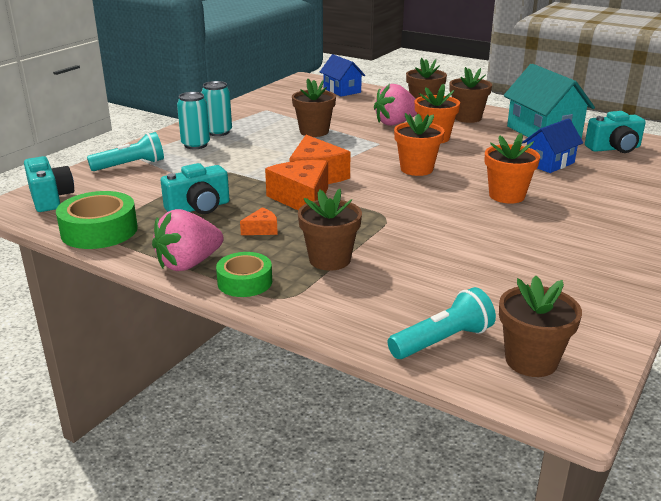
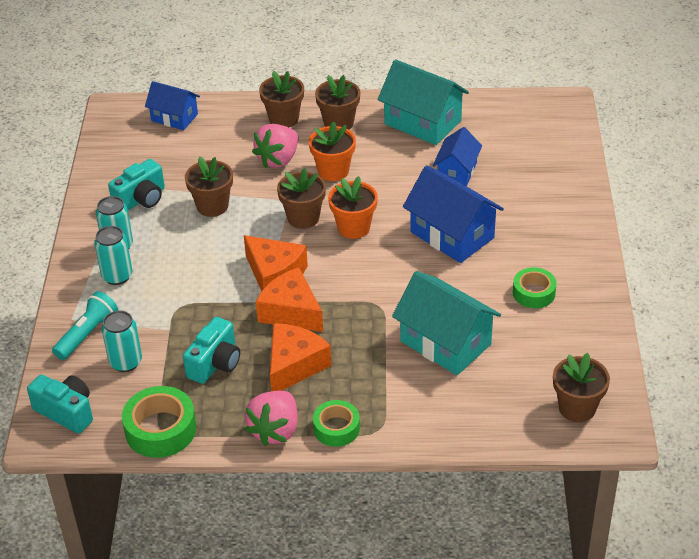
camera: 30 degrees left, 15 degrees up
orange cheese [240,207,278,235] -> orange cheese [270,323,332,391], size x2.09
brown flower pot [298,189,362,271] -> brown flower pot moved to [277,168,326,229]
turquoise flashlight [388,287,496,359] -> none
orange flower pot [485,133,540,204] -> blue house [403,165,504,263]
turquoise camera [585,111,646,153] -> turquoise camera moved to [108,159,165,210]
none -> turquoise can [102,310,142,372]
none -> turquoise house [392,271,501,375]
none -> green tape [513,267,557,308]

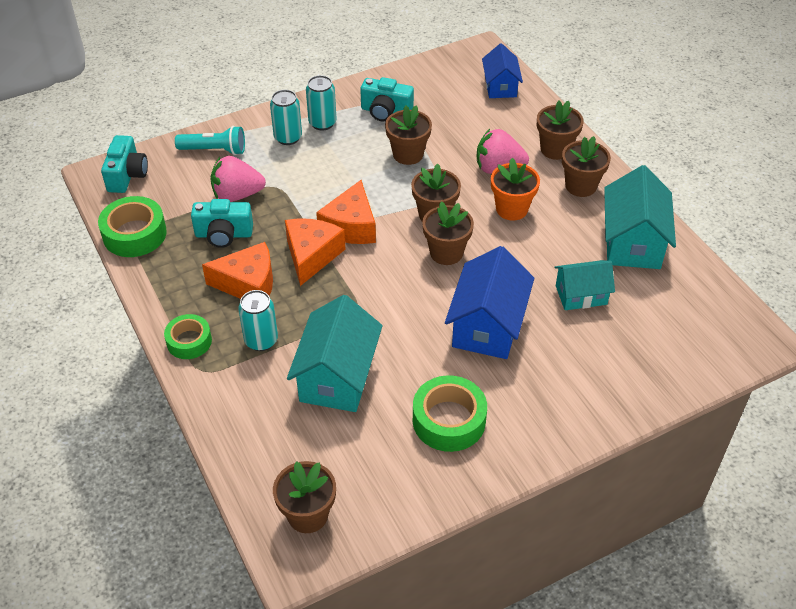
camera: 60 degrees right, 5 degrees up
turquoise can [102,310,142,372] -> turquoise can moved to [238,290,278,351]
pink strawberry [245,391,298,446] -> pink strawberry moved to [210,156,266,202]
orange flower pot [328,176,378,239] -> brown flower pot [422,201,474,265]
blue house [433,127,482,186] -> turquoise house [554,260,615,310]
green tape [513,267,557,308] -> green tape [413,375,487,452], size x1.54

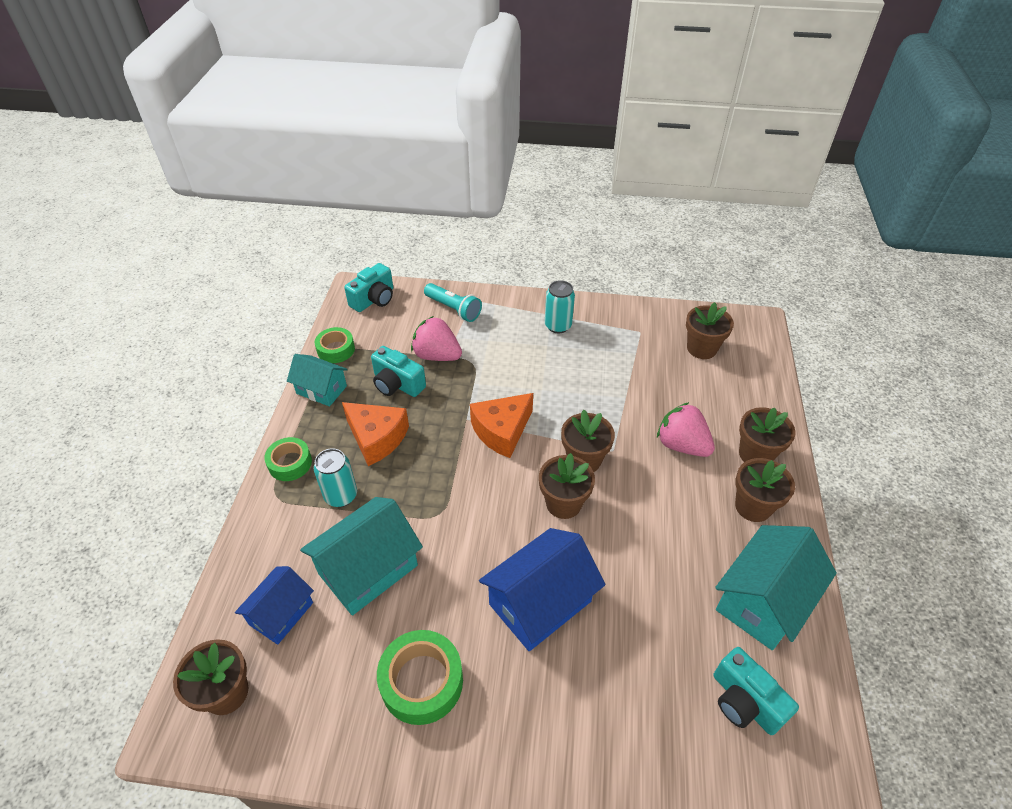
camera: 35 degrees right, 0 degrees up
green tape [98,196,167,257] -> green tape [315,327,355,363], size x0.65
turquoise can [270,90,302,145] -> none
orange cheese [285,218,345,286] -> none
turquoise camera [360,77,414,121] -> turquoise camera moved to [713,647,799,735]
brown flower pot [385,105,432,165] -> brown flower pot moved to [686,302,734,359]
blue house [482,43,523,98] -> blue house moved to [235,566,314,645]
orange flower pot [491,158,540,221] -> none
turquoise house [554,260,615,310] -> turquoise house moved to [287,354,348,407]

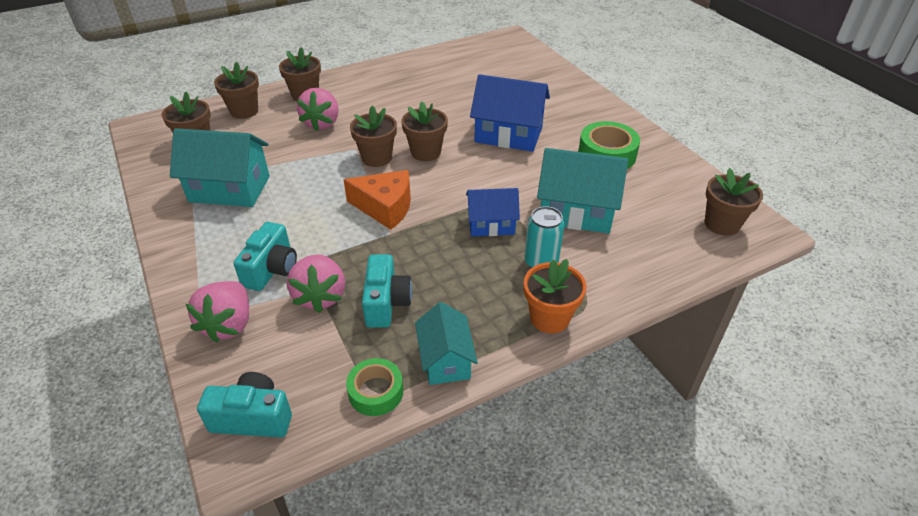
camera: 125 degrees left, 5 degrees down
blue house [235,566,314,645] -> blue house moved to [466,188,520,236]
green tape [264,437,312,481] -> orange flower pot [524,259,586,333]
orange cheese [342,402,409,466] -> none
turquoise flashlight [424,283,482,322] -> pink strawberry [186,281,249,343]
turquoise can [545,280,575,333] -> none
turquoise camera [713,647,799,735] -> turquoise camera moved to [233,222,297,291]
turquoise house [715,525,837,650] -> turquoise house moved to [170,128,270,207]
brown flower pot [735,458,795,522] -> brown flower pot moved to [214,61,259,119]

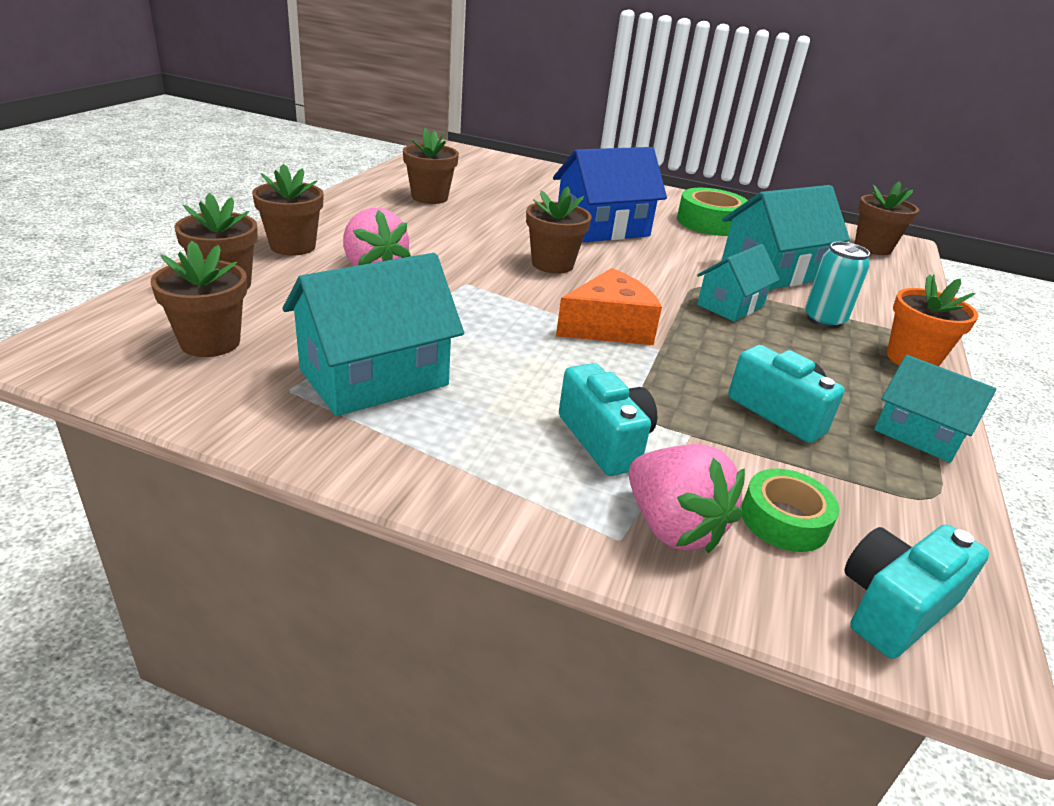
camera: 45 degrees left, 10 degrees down
pink strawberry [287,254,345,313] -> none
green tape [346,358,403,416] -> green tape moved to [741,468,839,552]
brown flower pot [350,105,397,167] -> brown flower pot moved to [403,128,459,204]
blue house [466,188,520,236] -> turquoise house [697,244,780,322]

